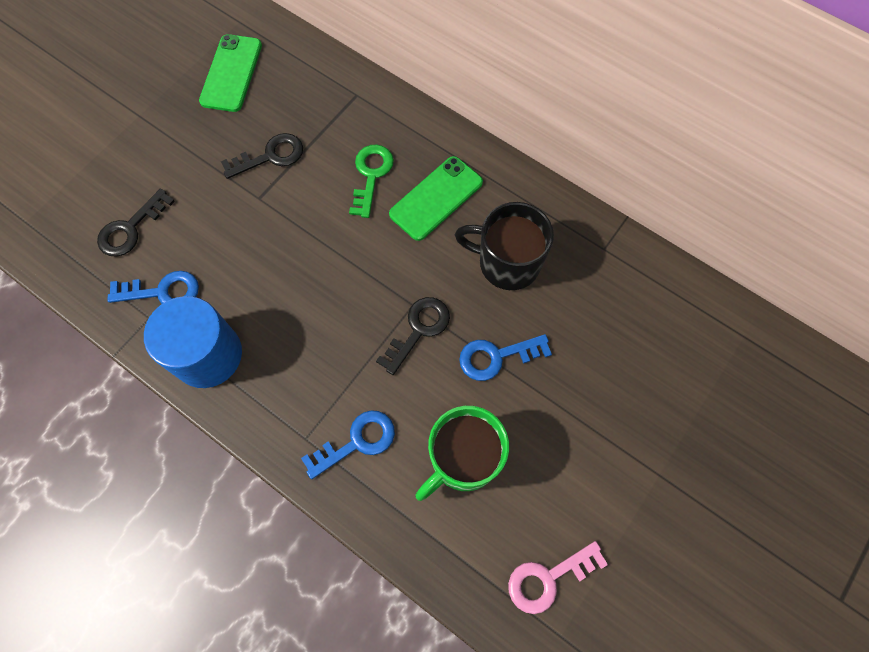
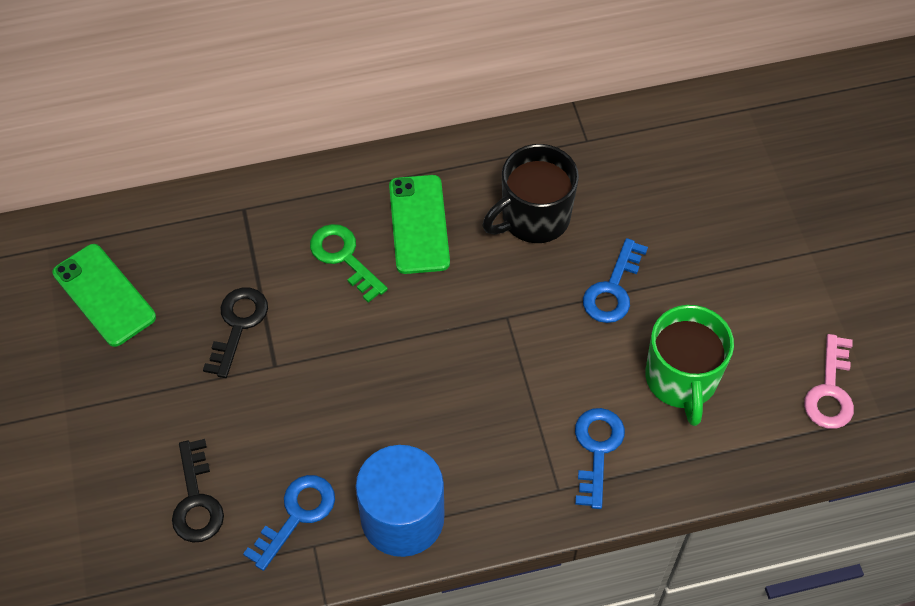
camera: 50 degrees left, 10 degrees down
black key [376,297,450,375] -> none

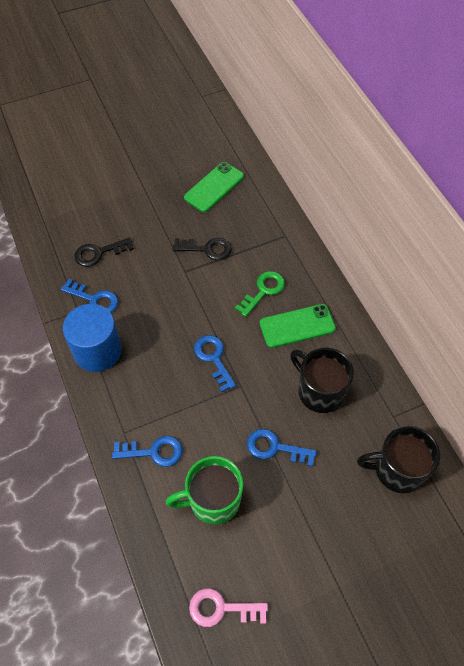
camera: 80 degrees right, 0 degrees up
none -> blue key [194,335,236,392]
none -> black mug [357,426,440,493]

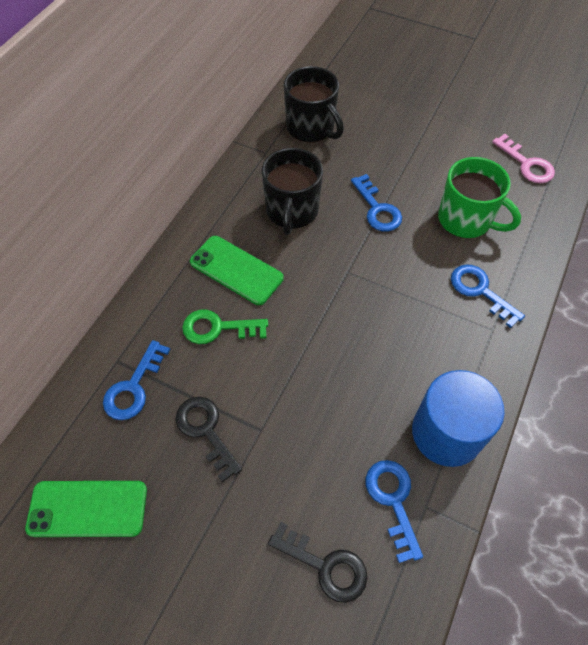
camera: 130 degrees left, 0 degrees up
blue key [194,335,236,392] -> blue key moved to [103,340,171,420]

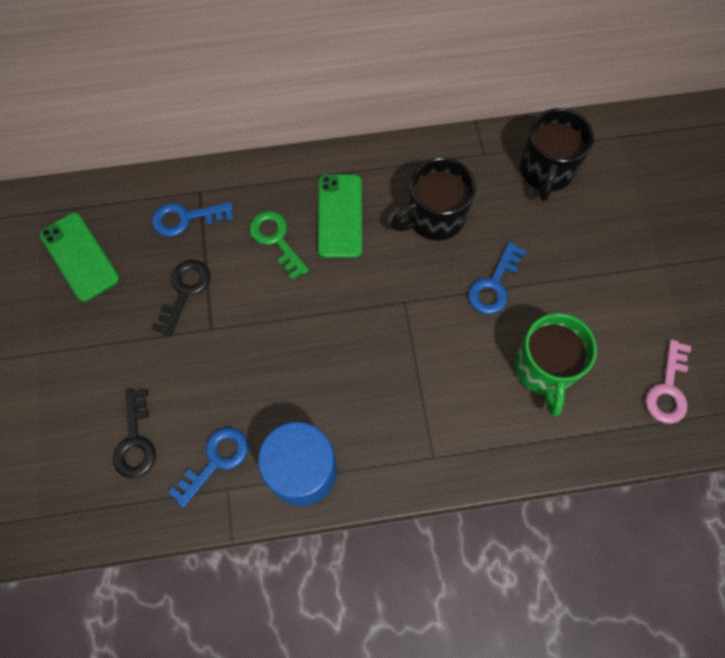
camera: 55 degrees right, 10 degrees up
blue key [451,264,525,328] -> none

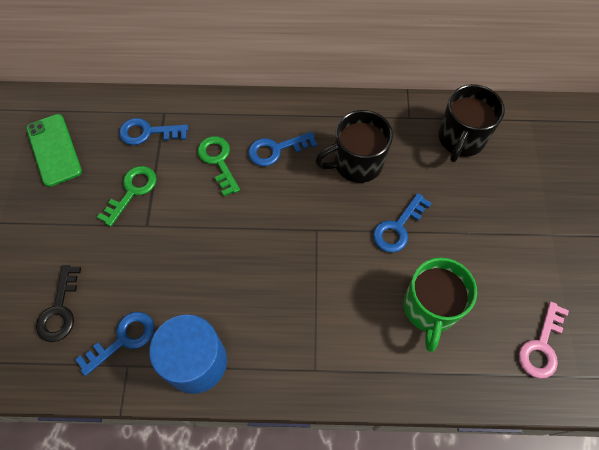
camera: 10 degrees right, 5 degrees down
black key [152,260,210,337] -> green key [97,166,157,227]
green phone [318,174,362,258] -> blue key [248,132,317,166]

